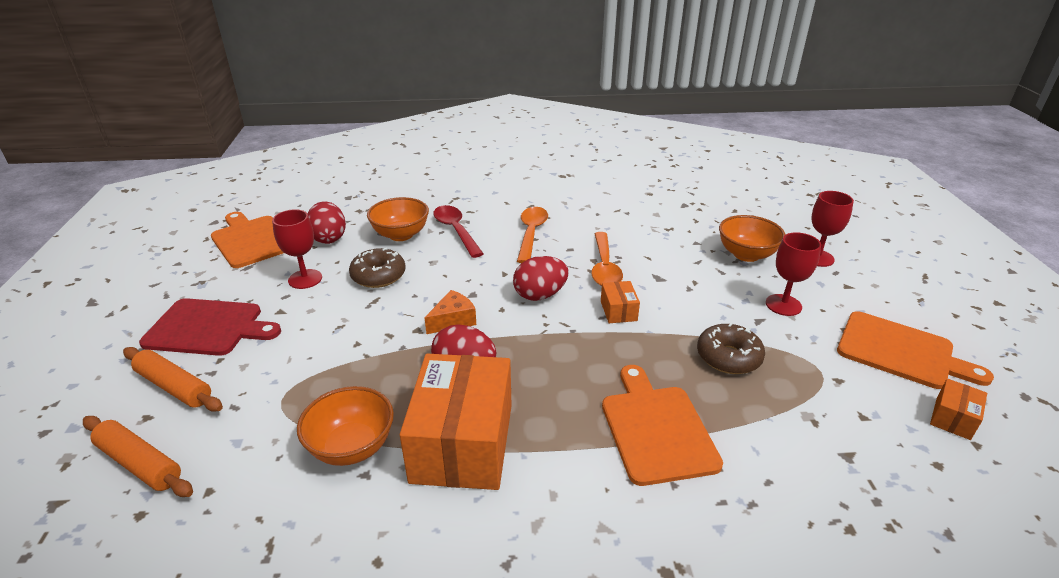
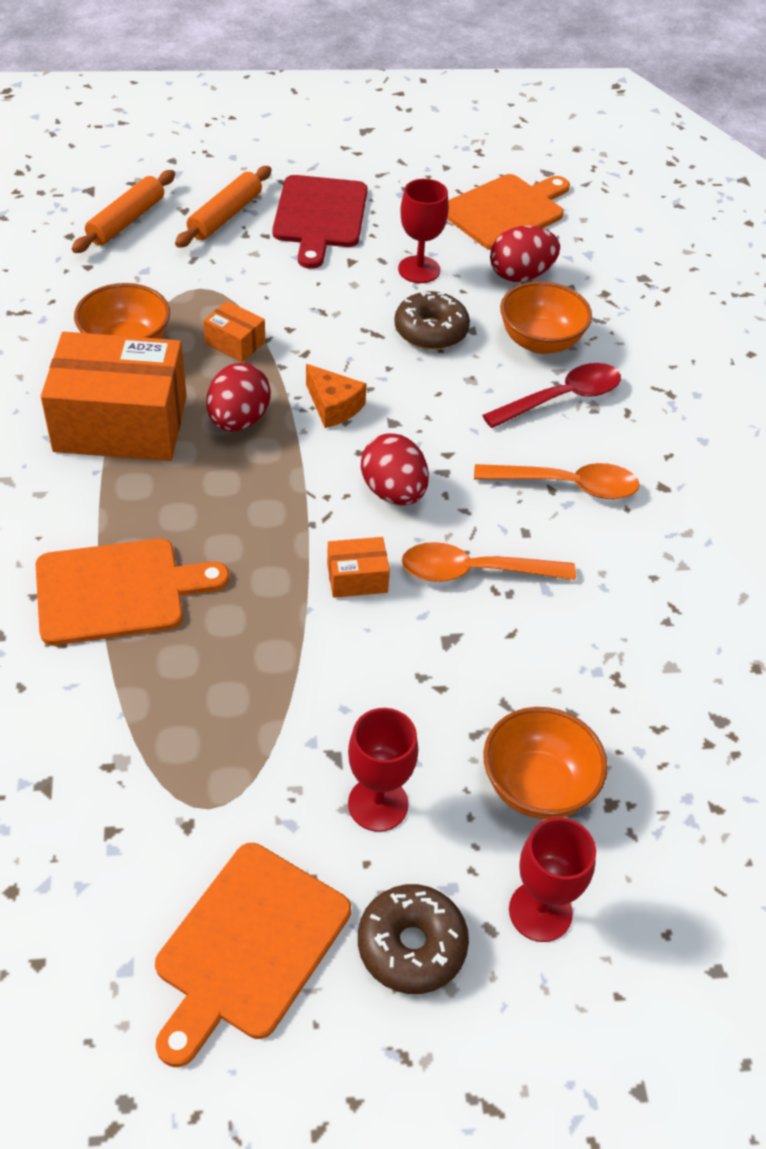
camera: 85 degrees right, 15 degrees up
brown donut [697,323,765,374] -> brown donut moved to [358,884,469,994]
orange box [930,378,987,440] -> orange box moved to [203,301,265,362]

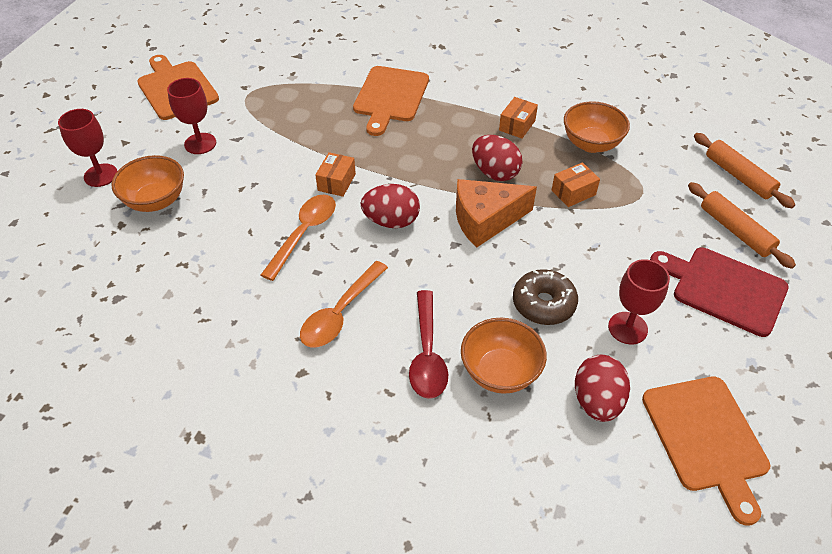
camera: 120 degrees right, 0 degrees up
orange box [41,332,187,461] -> orange box [499,97,538,139], size x0.43
orange cheese [306,364,366,428] -> orange cheese [456,179,537,247], size x1.62
brown donut [358,884,469,994] -> none

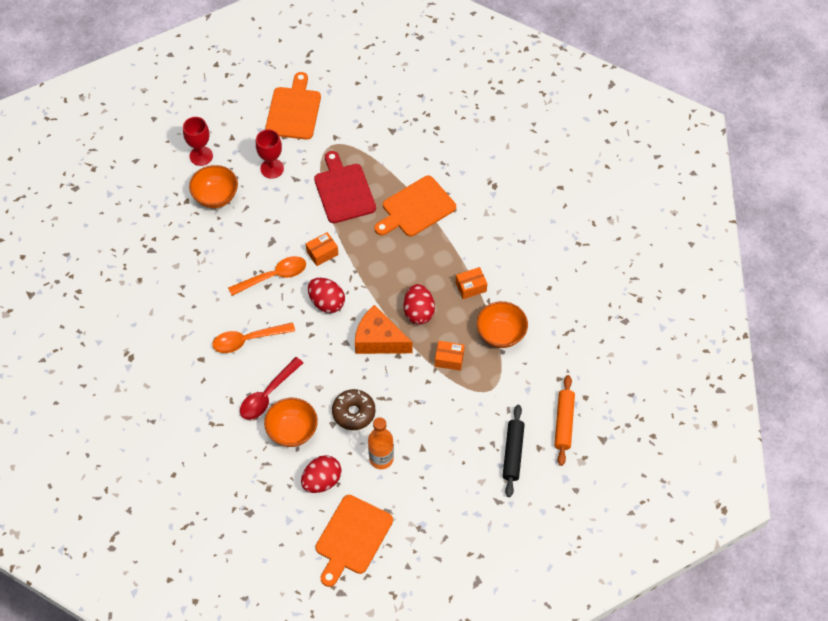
camera: 40 degrees right, 10 degrees up
red goblet [608,259,670,344] -> orange bottle [368,417,394,469]
red cutting board [650,248,789,337] -> red cutting board moved to [314,151,376,223]
orange rolling pin [688,182,796,269] -> black rolling pin [503,405,525,497]

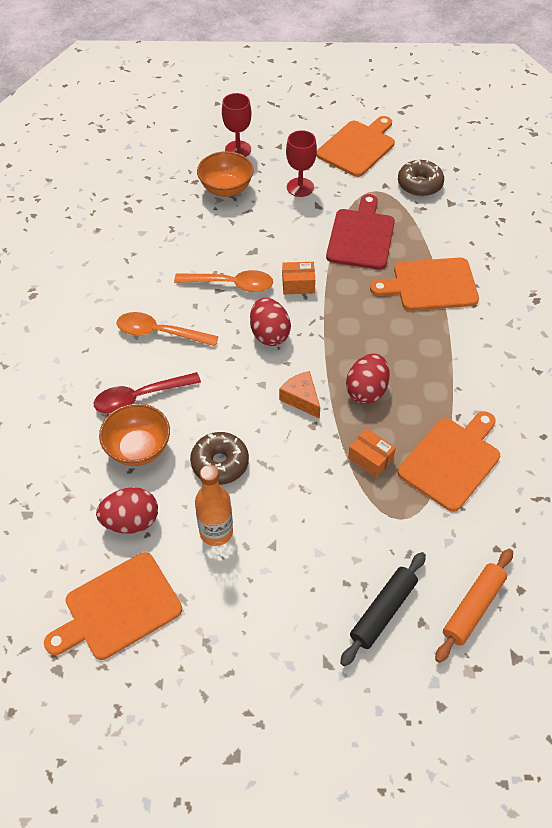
camera: 30 degrees right, 5 degrees down
orange cheese [355,305,413,354] -> orange cheese [279,371,320,419], size x0.62
orange box [456,267,487,299] -> none
orange bowl [477,301,528,348] -> orange cutting board [398,411,500,512]
none -> brown donut [398,160,444,197]

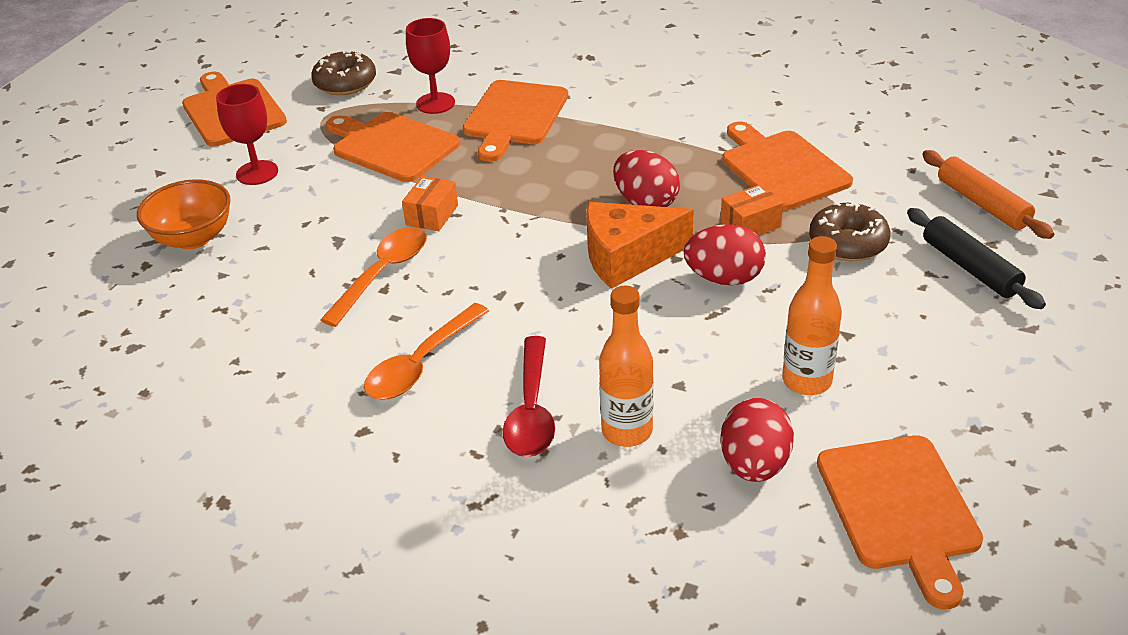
camera: 65 degrees left, 15 degrees down
orange bowl [99,403,170,466] -> orange bottle [599,286,653,447]
brown donut [190,432,249,485] -> brown donut moved to [809,202,890,261]
red goblet [222,93,252,157] -> red goblet moved to [406,18,455,114]
red egg [250,298,291,346] -> red egg moved to [684,224,766,285]
orange cheese [279,371,320,419] -> orange cheese [586,202,693,289], size x1.62
red cutting board [326,194,395,270] -> orange cutting board [326,112,460,182]

